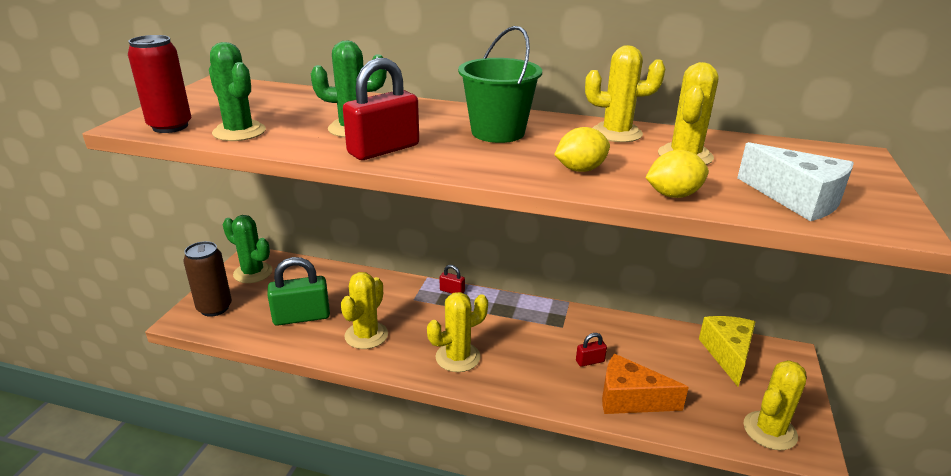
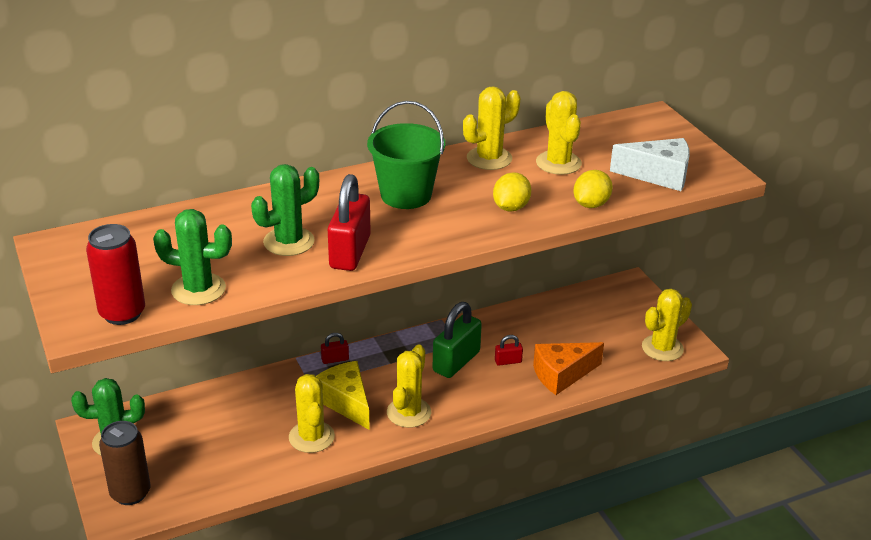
camera: 40 degrees left, 5 degrees up
green padlock [267,257,330,326] -> green padlock moved to [433,302,482,378]
red padlock [576,333,607,367] -> red padlock turned 45 degrees clockwise [495,335,523,366]
yellow cheese [699,316,755,386] -> yellow cheese moved to [316,361,370,430]
yellow cactus [743,360,807,451] -> yellow cactus turned 45 degrees clockwise [642,289,692,361]

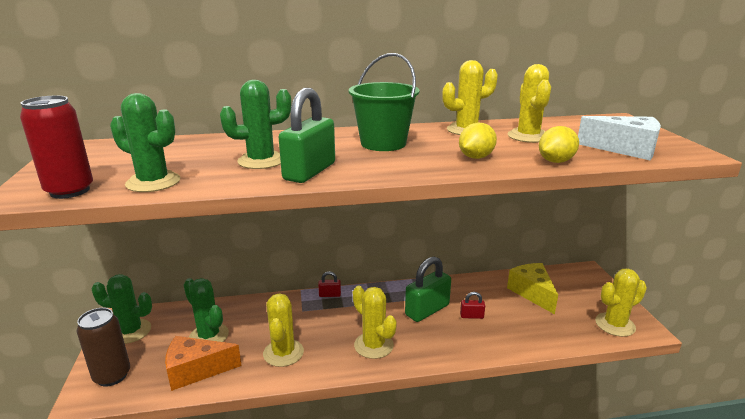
camera: 15 degrees right, 10 degrees down
yellow cheese [316,361,370,430] -> yellow cheese moved to [507,263,558,314]
red padlock [328,174,371,271] -> green padlock [279,88,335,183]
yellow cactus [387,344,431,428] -> yellow cactus turned 75 degrees counterclockwise [353,286,397,359]
orange cheese [533,342,604,395] -> orange cheese moved to [165,336,242,391]
none -> green cactus [184,278,229,342]

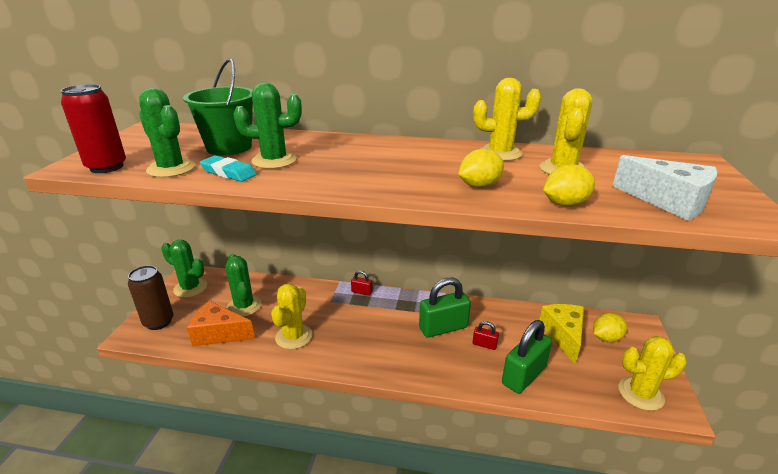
camera: 20 degrees right, 5 degrees up
green padlock [279,88,335,183] -> green padlock moved to [502,320,552,394]
green bucket [349,53,419,151] -> green bucket moved to [183,58,253,155]
yellow cactus [353,286,397,359] -> none
none -> turquoise eraser [200,155,257,182]
none -> yellow lemon [593,313,627,342]

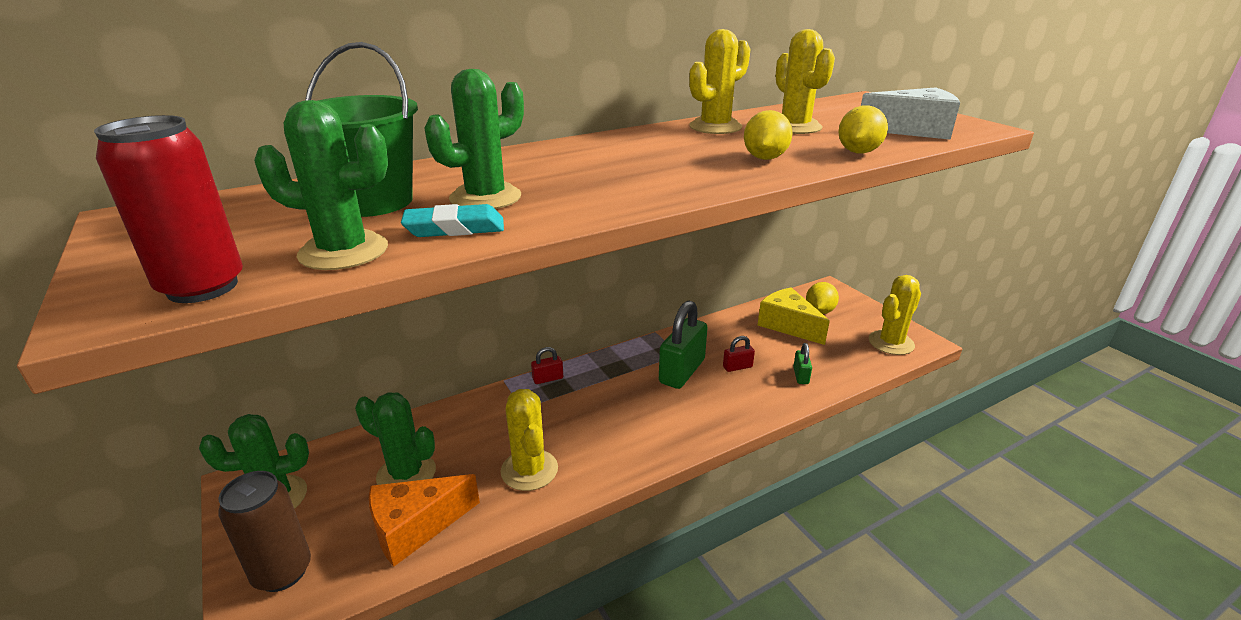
camera: 40 degrees left, 0 degrees up
green padlock [502,320,552,394] -> green padlock [793,343,812,384], size x0.47

